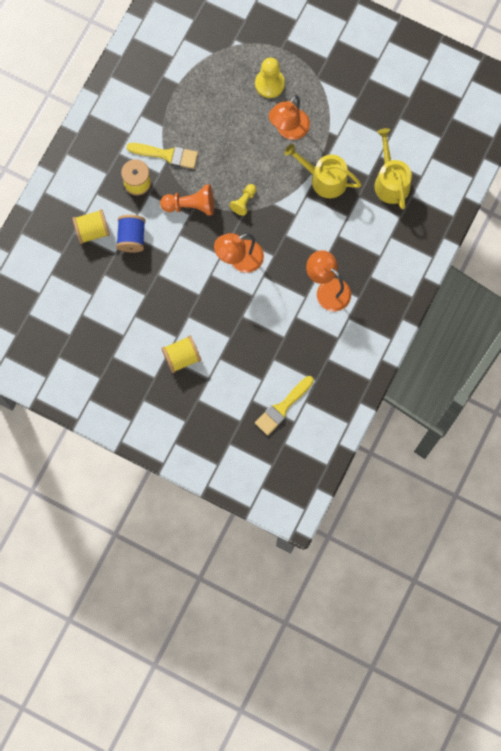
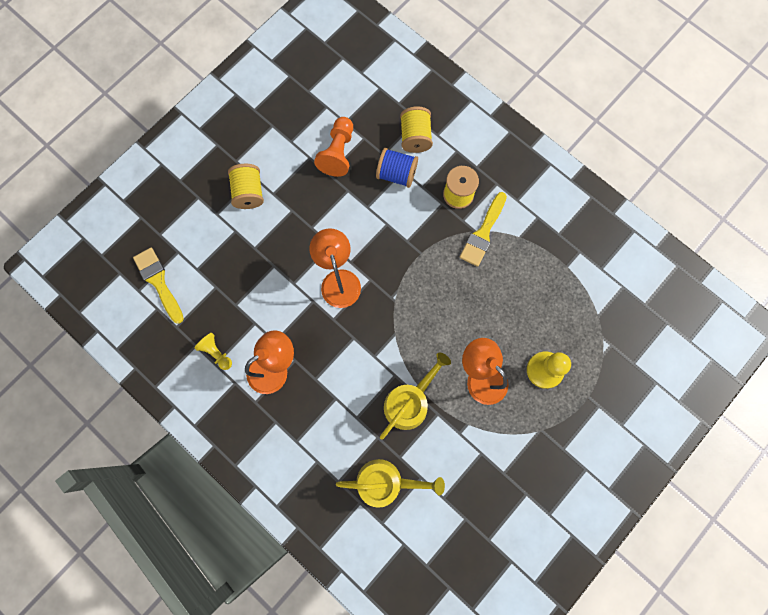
camera: 105 degrees right, 0 degrees up
orange pawn [160,184,214,216] -> orange pawn moved to [314,117,353,177]
yellow pawn [229,184,256,216] -> yellow pawn moved to [194,333,232,370]

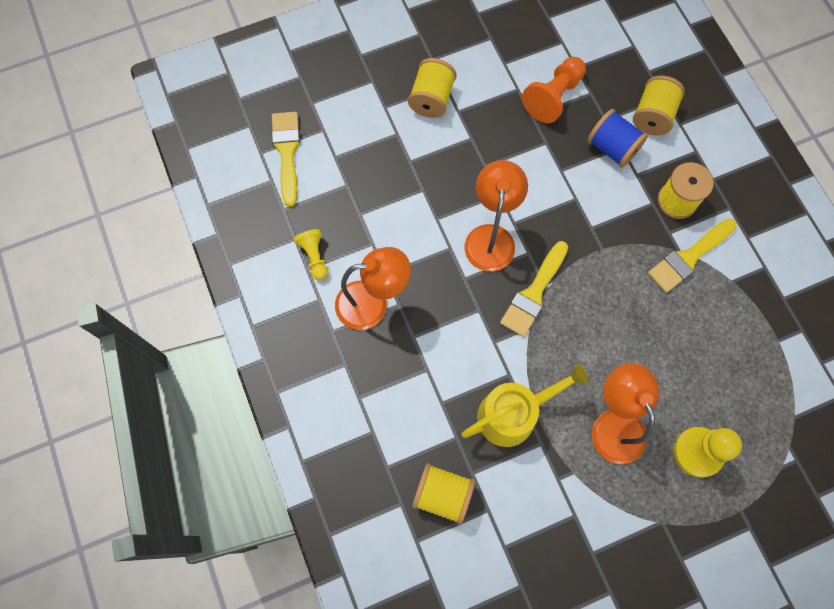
camera: 25 degrees right, 5 degrees down
yellow watering can [336,459,445,508] -> yellow spool [412,463,475,525]
none -> yellow brush [500,241,568,337]

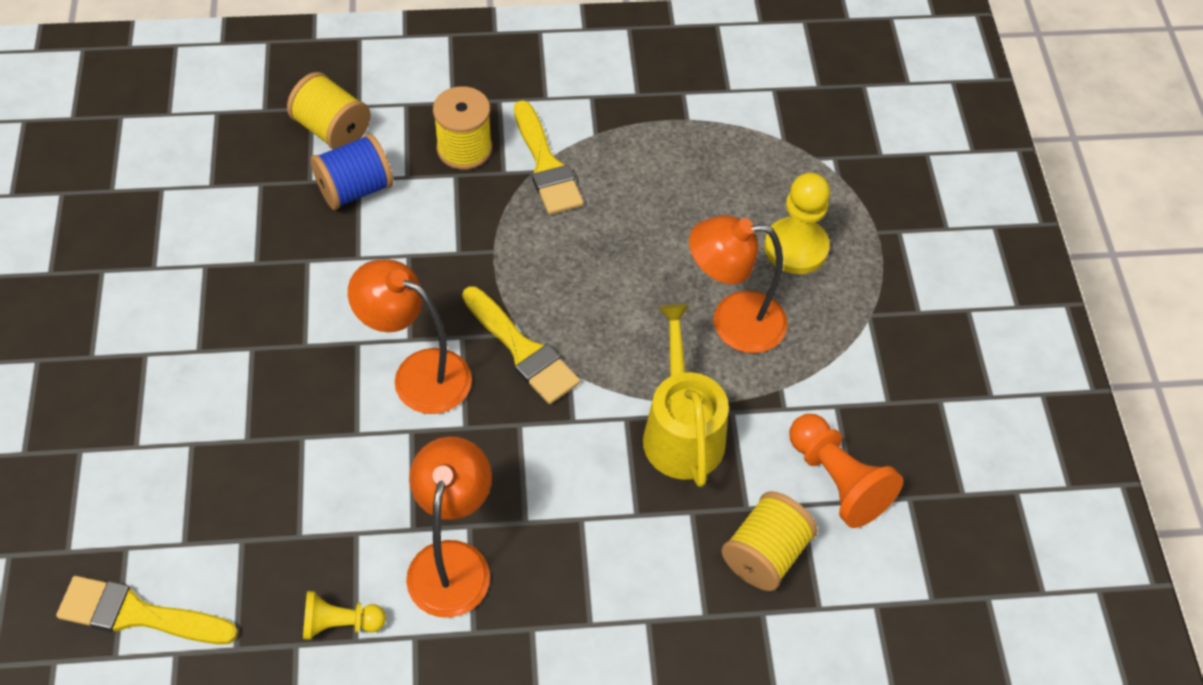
camera: 75 degrees left, 15 degrees down
yellow spool [408,58,457,118] -> none
orange pawn [522,57,586,123] -> orange pawn moved to [789,414,903,528]

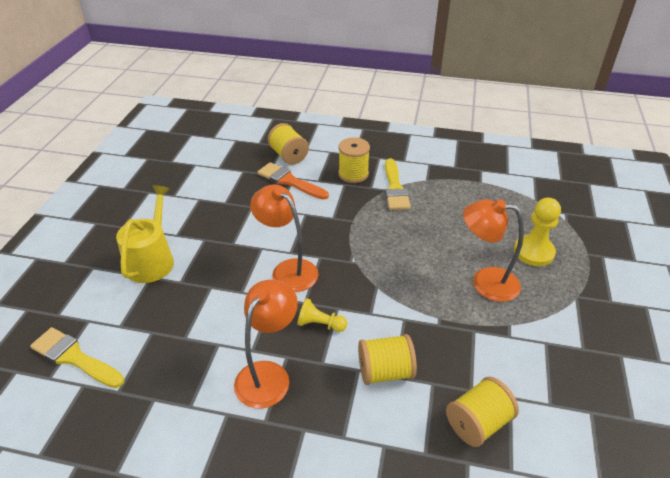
camera: 20 degrees right, 15 degrees down
yellow pawn [303,591,386,640] -> yellow pawn moved to [297,298,347,332]
blue spool [311,134,393,210] -> orange brush [258,162,329,200]
yellow brush [462,286,580,404] -> none
yellow watering can [643,304,729,487] -> yellow watering can moved to [116,185,174,283]
orange pawn [789,414,903,528] -> none
none -> yellow spool [358,334,417,385]

